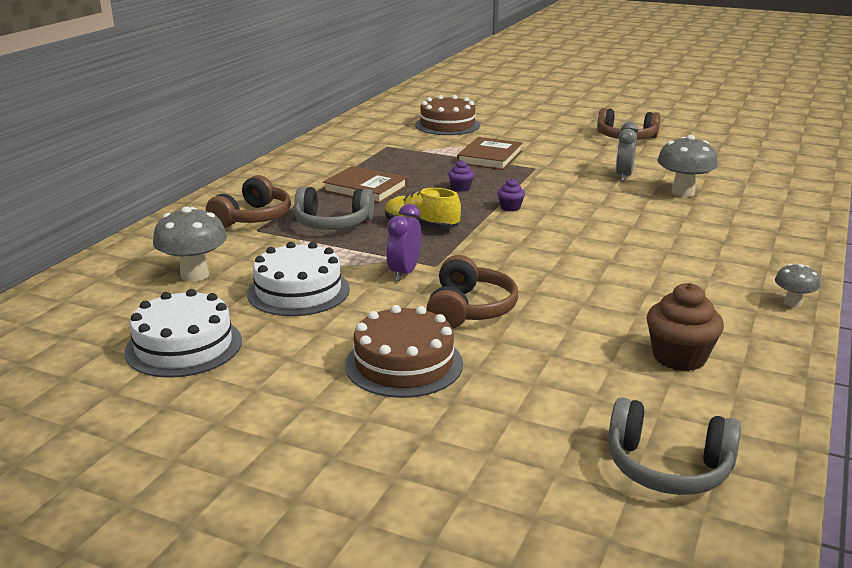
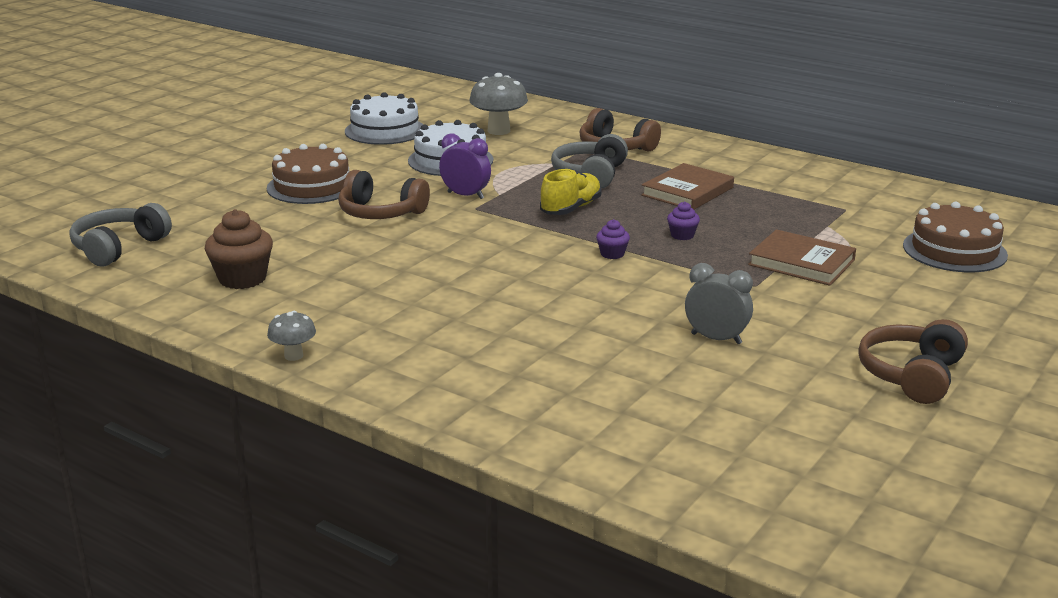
camera: 100 degrees right, 0 degrees up
grey mushroom [657,135,718,197] -> none

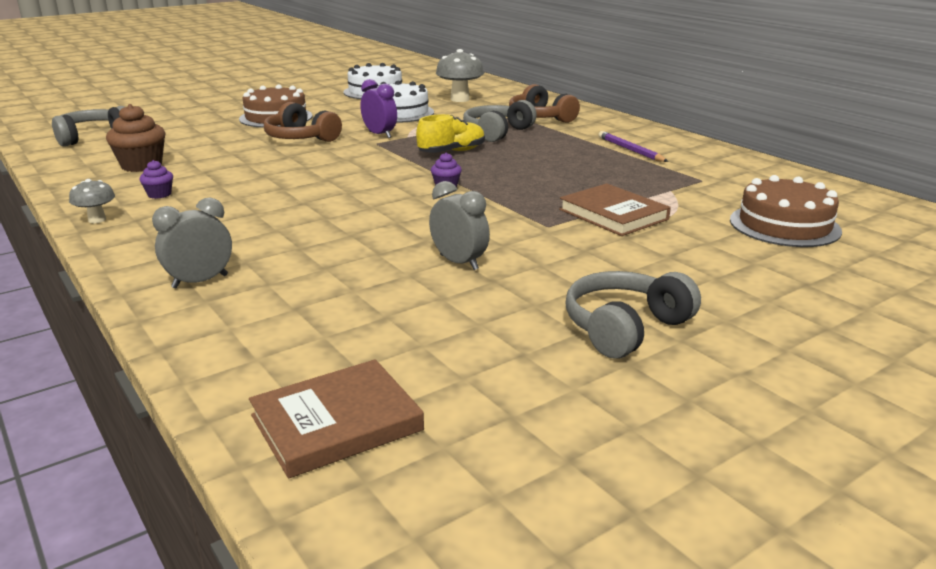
camera: 20 degrees right, 0 degrees up
brown book [641,163,734,209] -> brown book moved to [249,359,424,478]
purple cupcake [667,202,700,240] -> purple cupcake moved to [140,160,173,199]
brown headphones [858,319,968,404] -> grey headphones [565,271,701,359]
none -> grey clock [152,198,232,289]
none -> purple pencil [598,131,669,162]

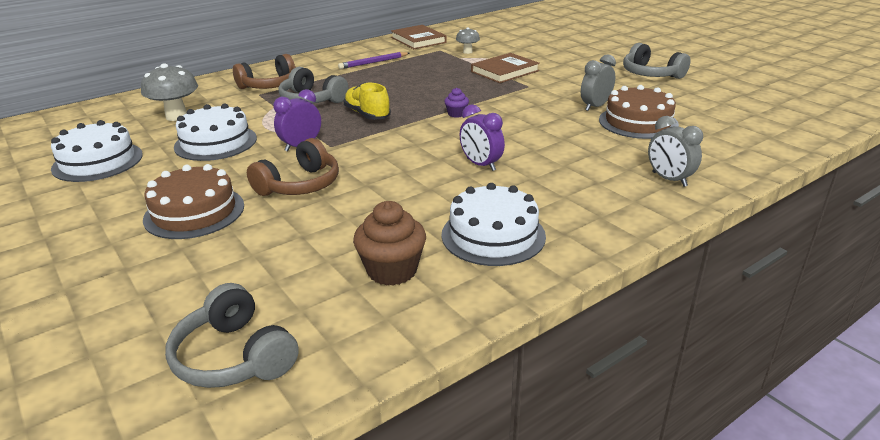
camera: 90 degrees left, 5 degrees up
grey mushroom [69,179,115,223] -> grey mushroom moved to [456,27,480,54]
purple cupcake [140,160,173,199] -> white cake [442,183,546,266]
brown book [249,359,424,478] -> brown book moved to [391,25,447,49]
brown cake [730,175,842,247] -> brown cake moved to [599,85,679,139]
none -> purple clock [460,104,505,171]

